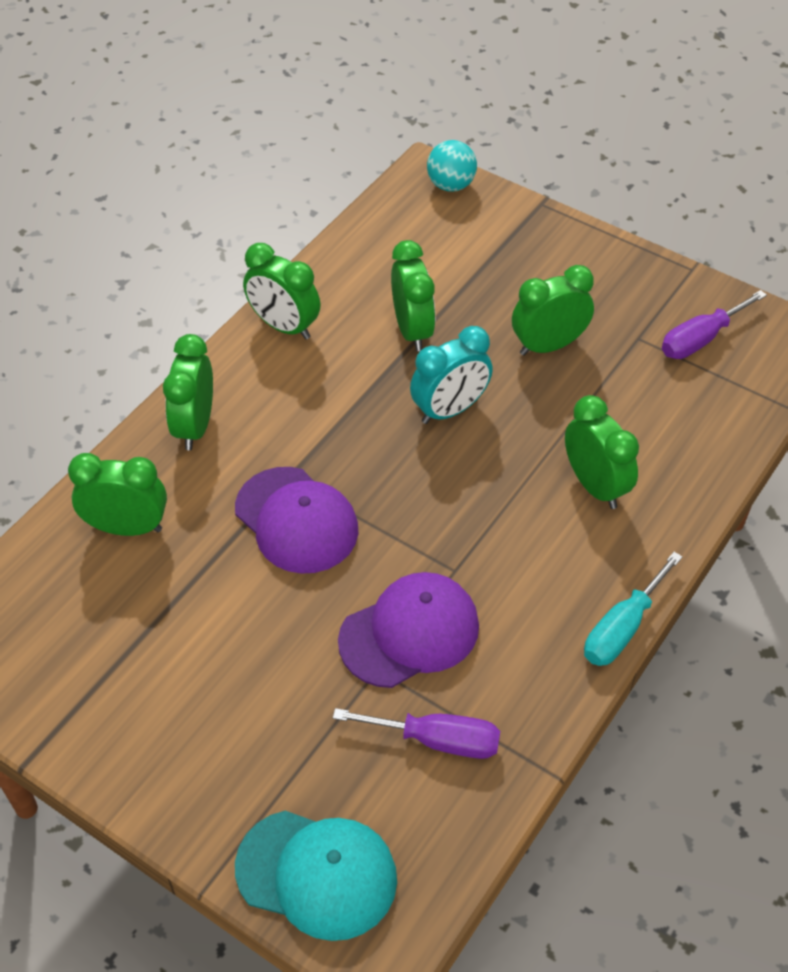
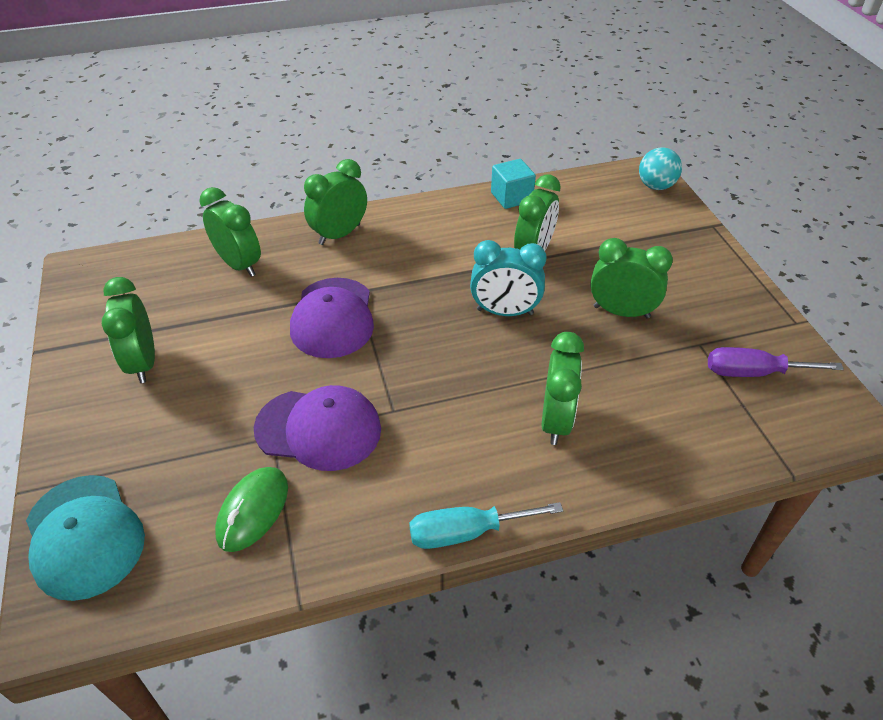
camera: 40 degrees right, 5 degrees down
green clock [243,243,321,339] -> green clock moved to [102,277,155,383]
purple screwdriver [333,708,500,759] -> green mouse [215,467,288,552]
none -> turquoise cube [491,159,536,209]

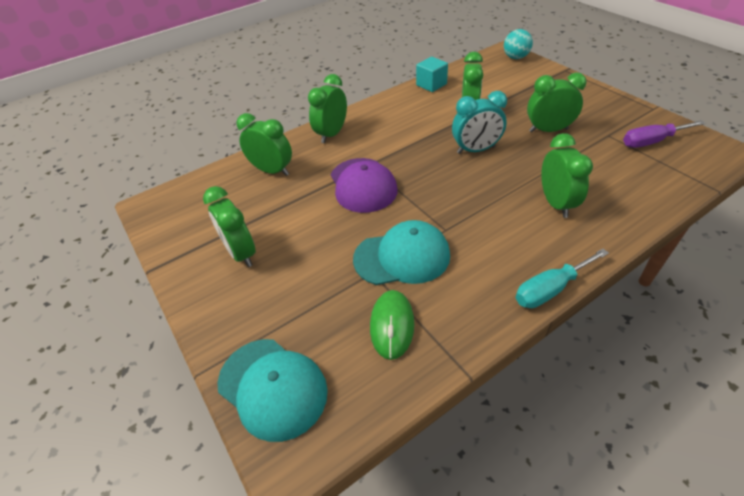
camera: 15 degrees left, 0 degrees up
purple cap [254,385,381,471] -> turquoise cap [353,220,450,285]

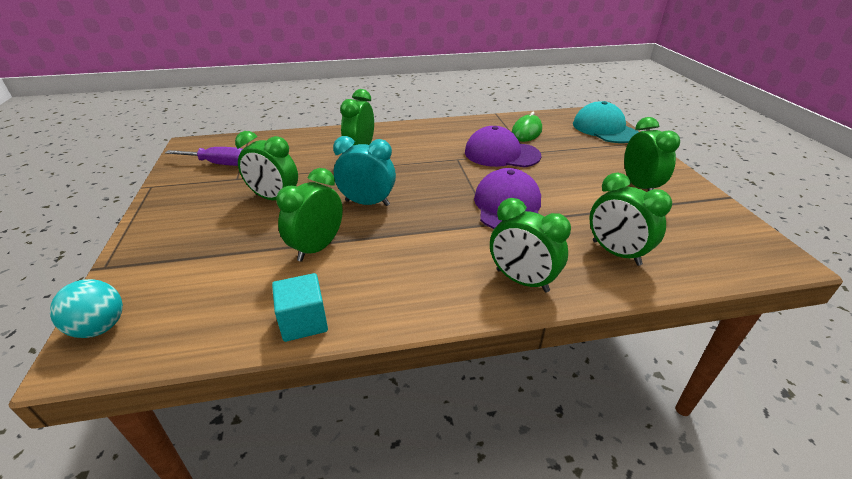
camera: 160 degrees left, 10 degrees down
green clock [308,74,347,143] -> green clock turned 75 degrees clockwise [490,198,571,293]
turquoise cap [353,220,450,285] -> purple cap [465,126,542,168]
turquoise screwdriver [516,249,609,308] -> none

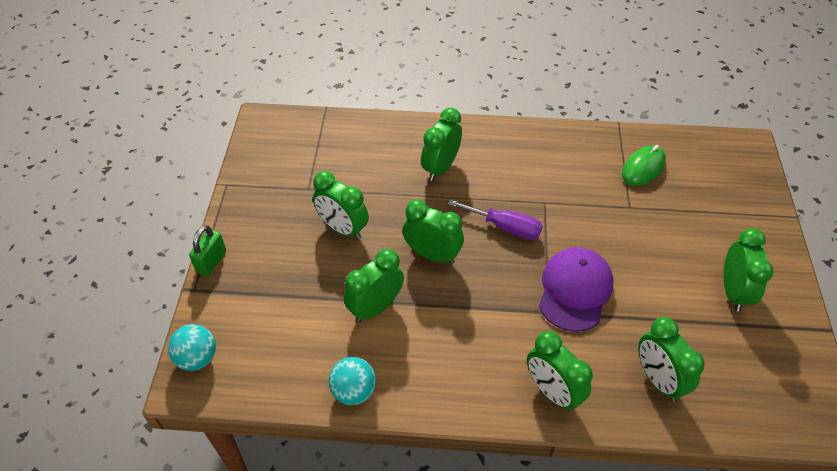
camera: 15 degrees right, 15 degrees up
purple screwdriver [165,147,243,166] -> purple screwdriver moved to [448,199,543,240]
turquoise cube [272,273,328,342] -> turquoise ball [329,357,376,405]
turquoise clock [333,136,396,206] -> green clock [403,199,464,264]
purple cap [465,126,542,168] -> none
turquoise cap [573,101,638,143] -> none
none -> green padlock [189,225,226,276]

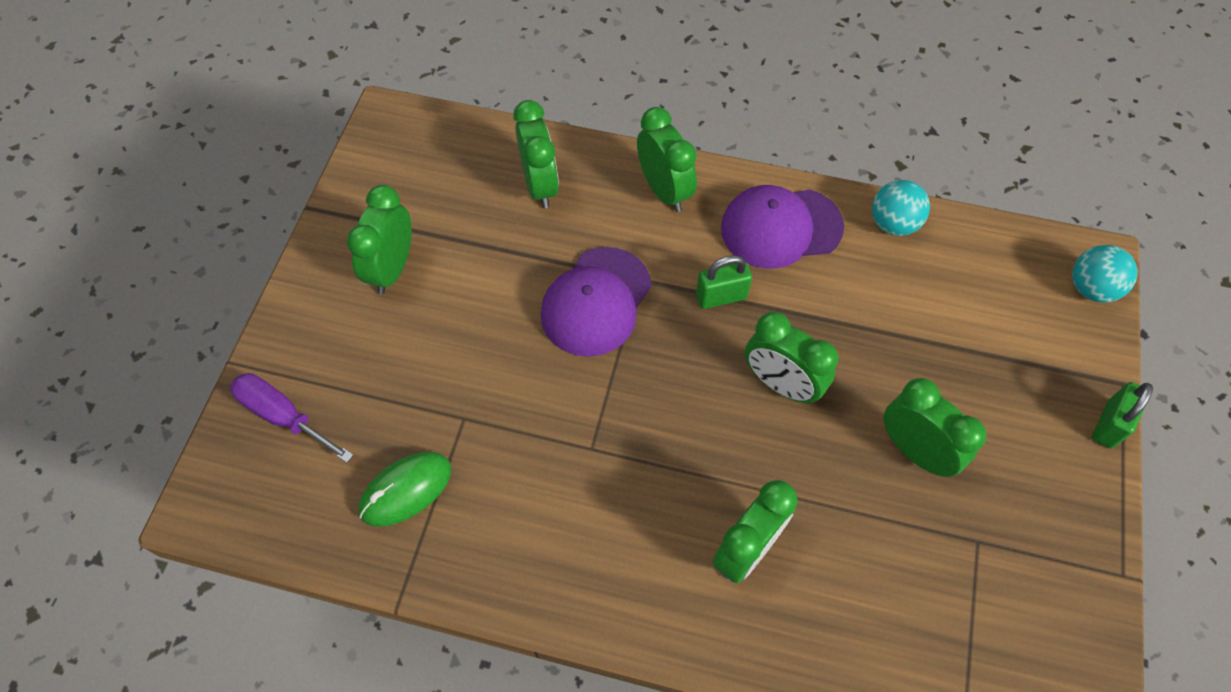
camera: 170 degrees left, 10 degrees up
green clock [344,249,404,322] -> none
purple screwdriver [448,199,543,240] -> purple screwdriver moved to [230,373,354,463]
none -> green padlock [696,255,752,309]
none -> purple cap [721,185,844,269]

